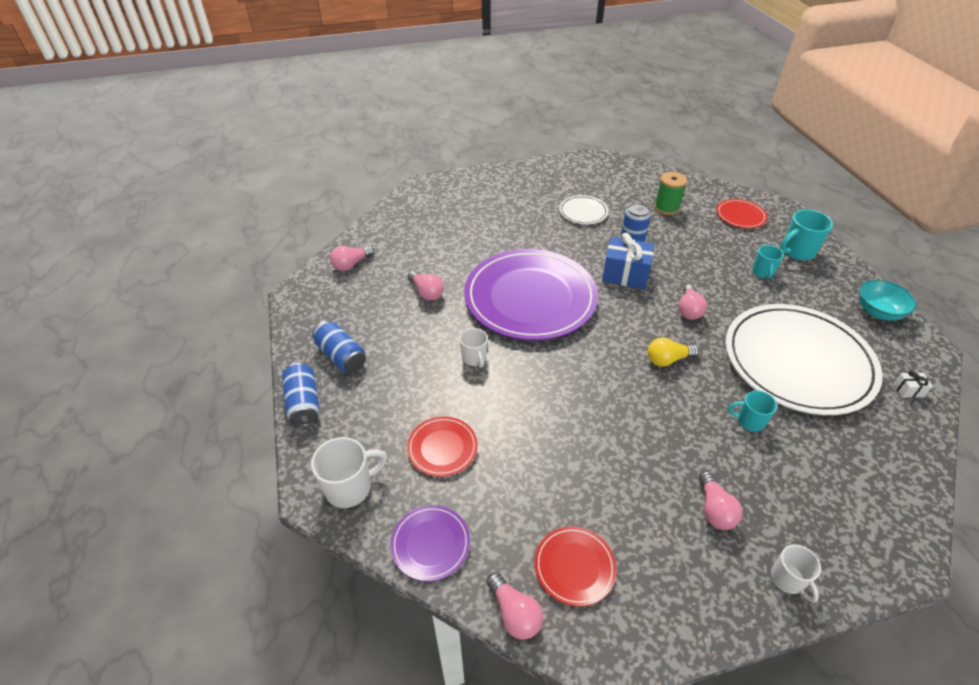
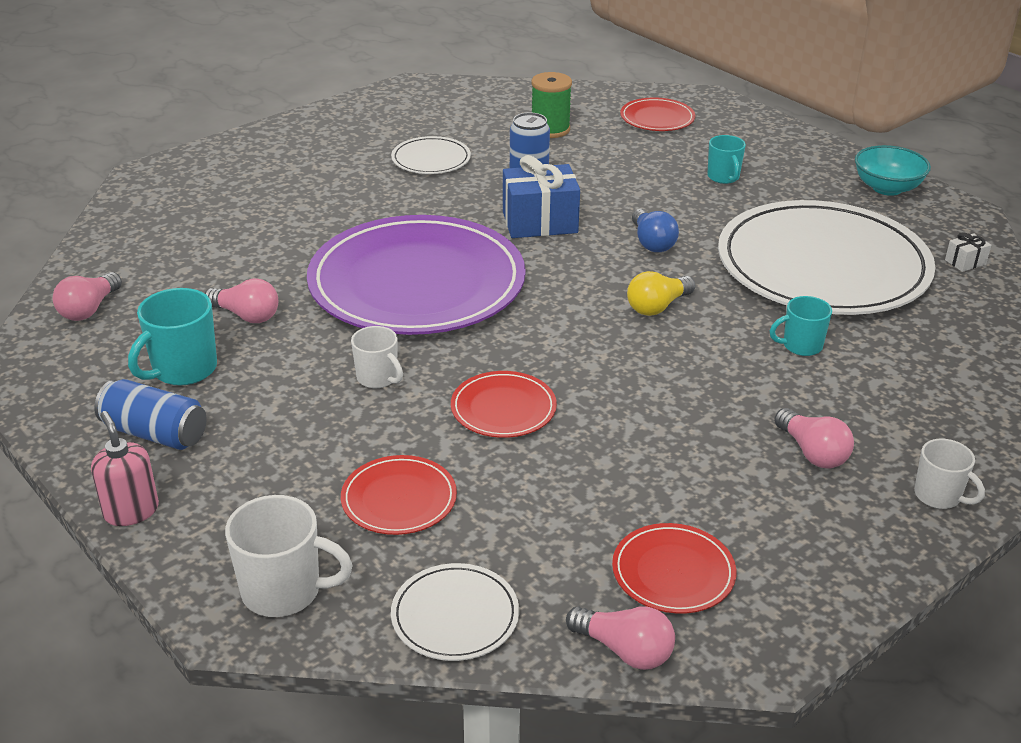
camera: 25 degrees left, 10 degrees down
blue can [282,363,320,427] -> pink soap dispenser [91,411,159,526]
white mug [311,437,388,508] -> white mug turned 60 degrees clockwise [225,495,353,617]
purple plate [390,505,470,581] -> white plate [391,563,519,661]
pink light bulb [678,284,707,320] -> blue light bulb [632,209,679,252]
turquoise mug [780,209,833,260] -> turquoise mug moved to [128,288,217,386]
none -> red plate [451,371,557,438]

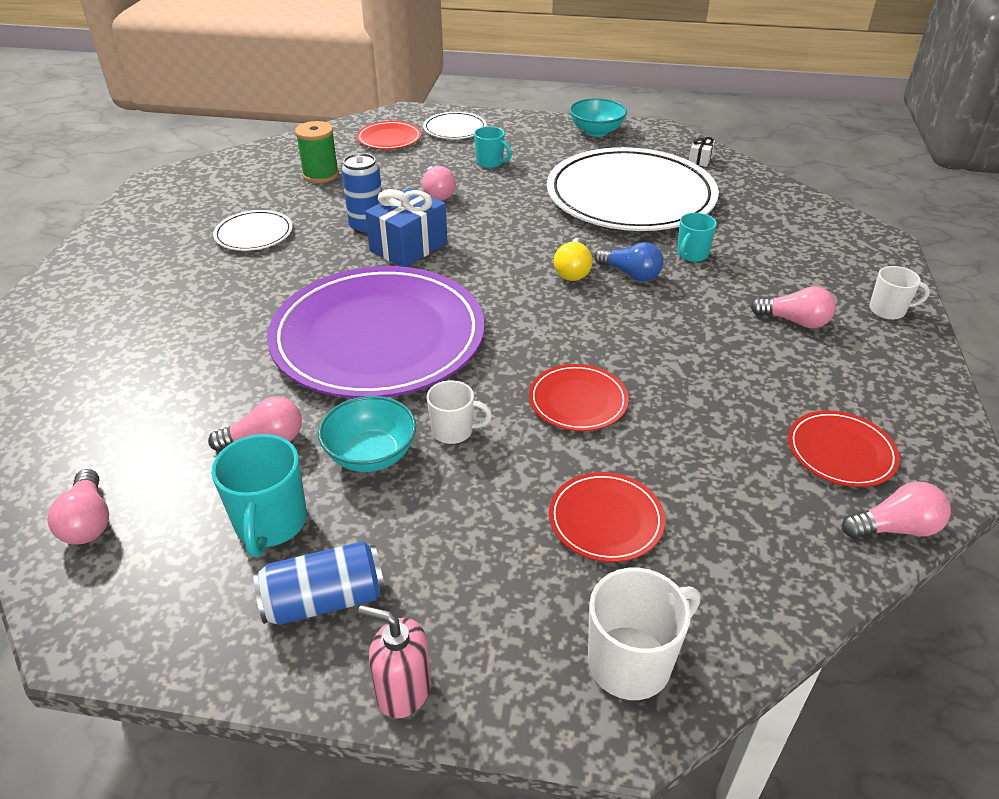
camera: 40 degrees left, 5 degrees up
white plate [391,563,519,661] -> white plate moved to [423,112,487,139]
blue light bulb [632,209,679,252] -> blue light bulb moved to [594,242,664,282]
none -> turquoise bowl [318,396,416,472]
none -> pink light bulb [422,166,456,201]

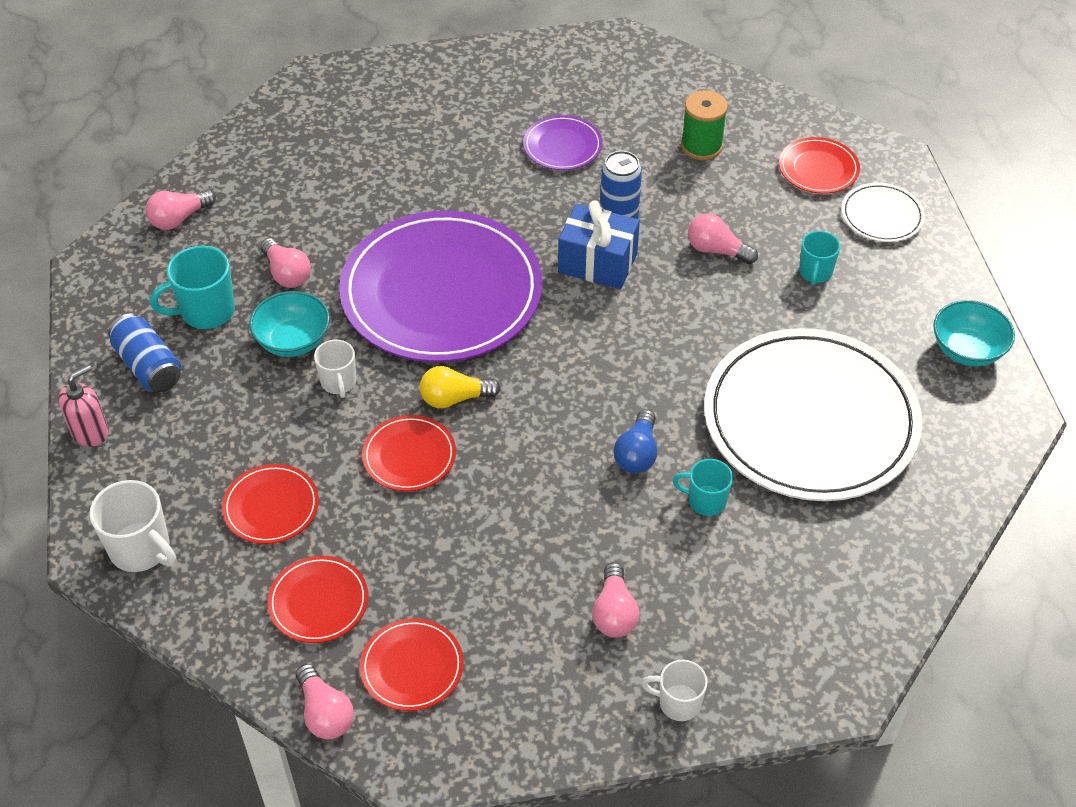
camera: 70 degrees right, 10 degrees up
white plate [213,210,293,251] -> purple plate [523,115,603,170]
pink soap dispenser [358,605,431,719] -> pink soap dispenser turned 45 degrees clockwise [58,365,109,447]
pink light bulb [422,166,456,201] -> pink light bulb turned 60 degrees clockwise [688,213,758,264]
yellow light bulb [554,238,593,281] -> yellow light bulb moved to [420,366,501,408]
white gift [689,137,715,167] -> none
white mug [869,266,930,320] -> white mug turned 120 degrees clockwise [642,660,708,721]
none -> red plate [267,556,368,643]

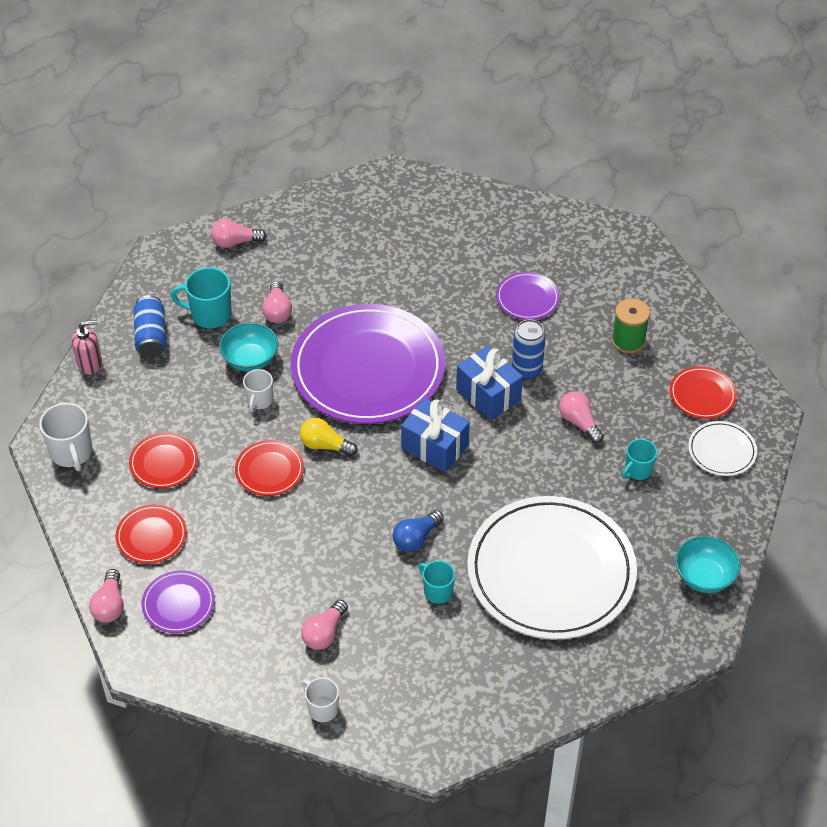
camera: 30 degrees right, 0 degrees up
red plate [360,618,464,711] -> purple plate [141,570,215,633]
none -> blue gift [401,398,470,473]

